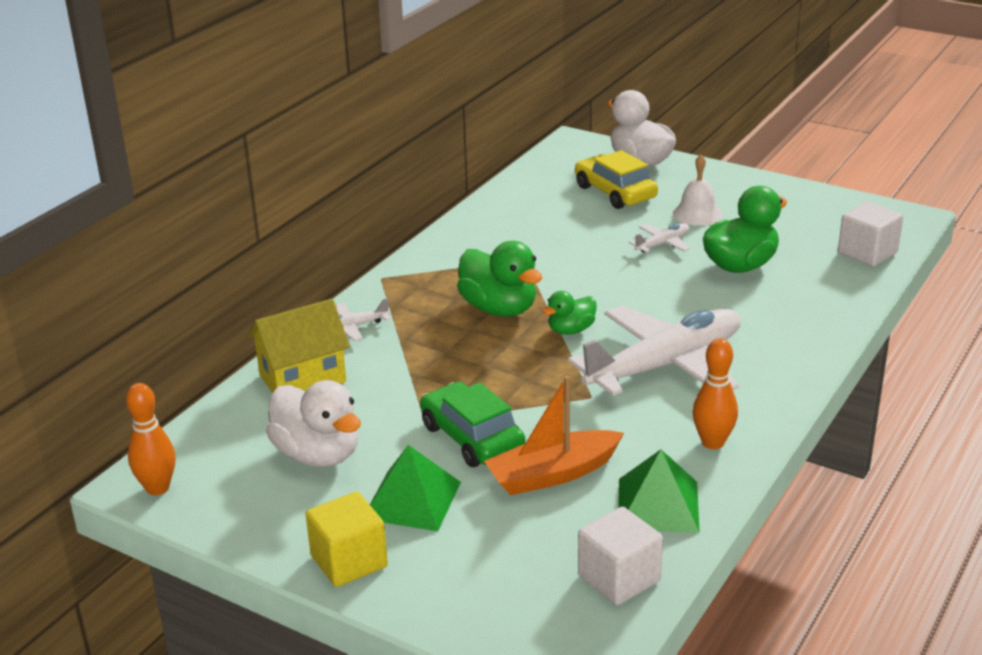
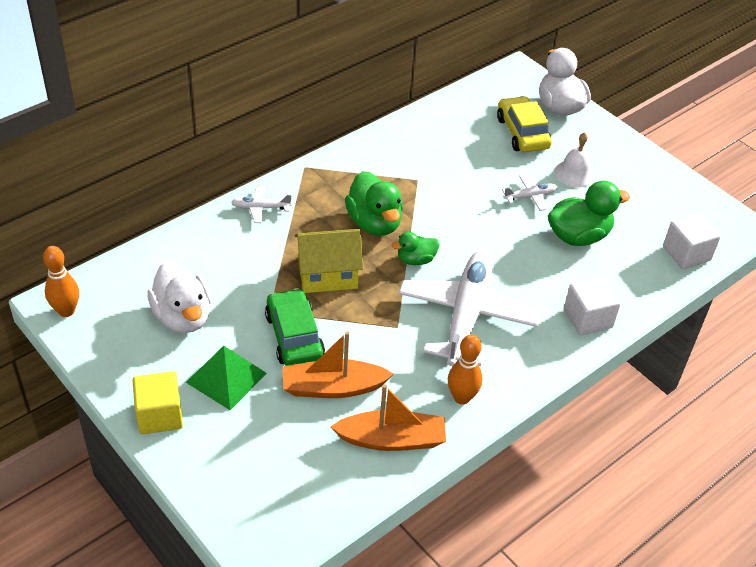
camera: 15 degrees right, 15 degrees up
yellow house [248,299,350,393] -> yellow house moved to [295,229,363,293]
white plane [568,305,741,396] -> white plane turned 60 degrees counterclockwise [398,250,540,366]
white cube [578,507,663,605] -> white cube moved to [564,277,621,335]
green pyramid [618,450,700,533] -> orange boat [330,384,446,451]

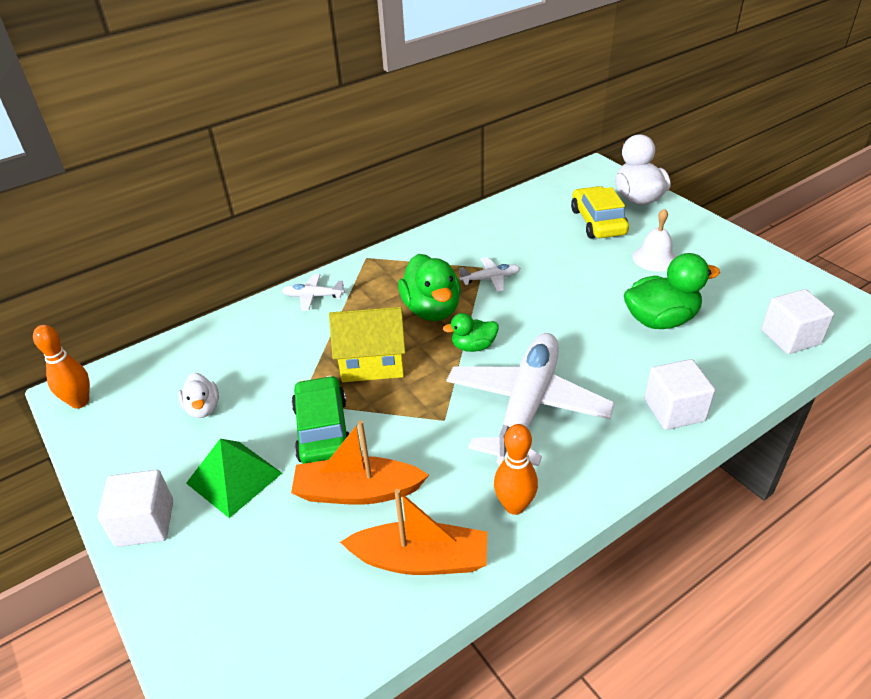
camera: 10 degrees right, 5 degrees down
yellow cube [132,371,183,434] -> white cube [98,470,173,547]
white duck [147,261,211,333] -> white duck [178,373,219,418], size x0.57
white plane [502,174,557,211] -> white plane moved to [459,257,520,292]

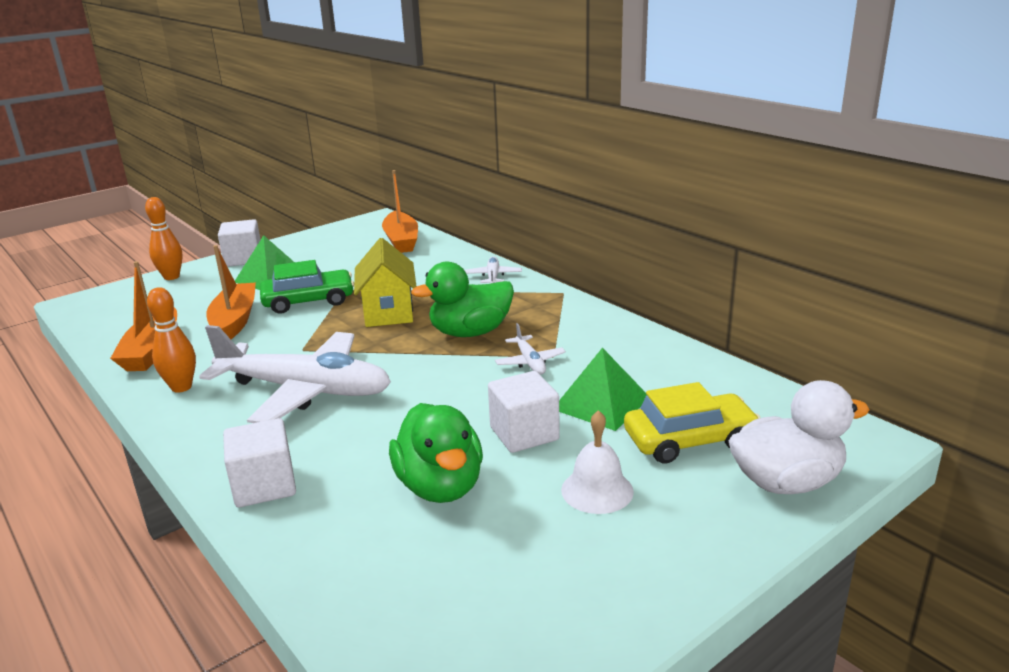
camera: 85 degrees right, 15 degrees down
orange bowling pin [33,325,90,409] -> orange bowling pin moved to [145,197,182,280]
white duck [178,373,219,418] -> none
green duck [443,313,498,352] -> none
white cube [761,289,834,354] -> white cube moved to [488,371,560,453]
none -> orange boat [382,170,418,253]
none -> green pyramid [559,348,646,431]

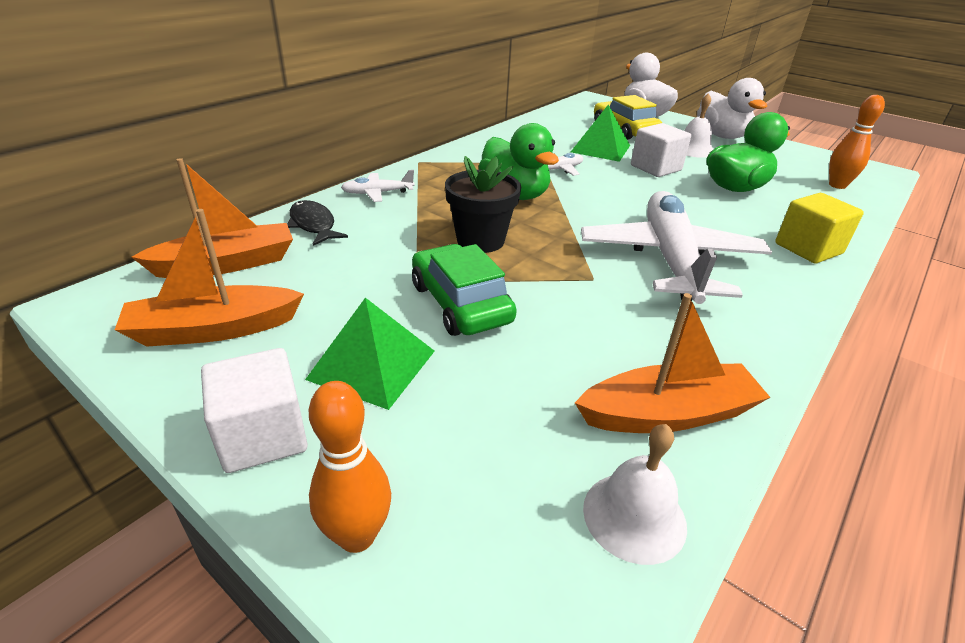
camera: 105 degrees left, 10 degrees up
orange bowling pin [147,287,196,393] -> orange bowling pin moved to [829,95,885,189]
orange boat [206,245,256,339] -> orange boat moved to [115,209,304,347]
white cube [223,418,296,507] -> yellow cube [775,193,864,264]
yellow house [354,238,416,327] -> black flower pot [445,156,521,253]
none -> black fish [287,200,348,246]
none -> white bell [583,424,687,565]
none -> white duck [697,78,767,139]

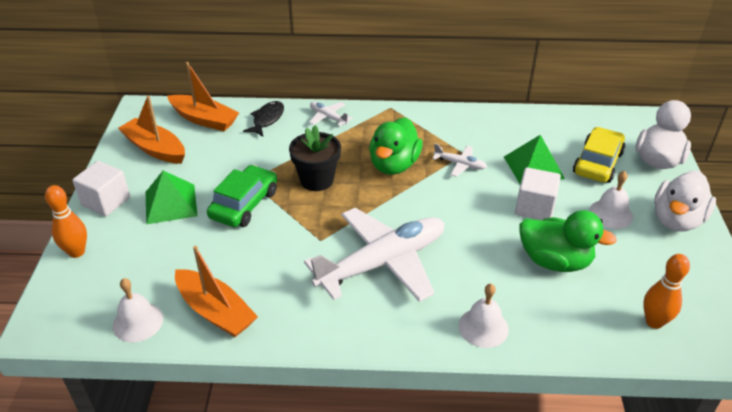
camera: 55 degrees right, 5 degrees up
yellow cube [775,193,864,264] -> white bell [458,284,509,348]

